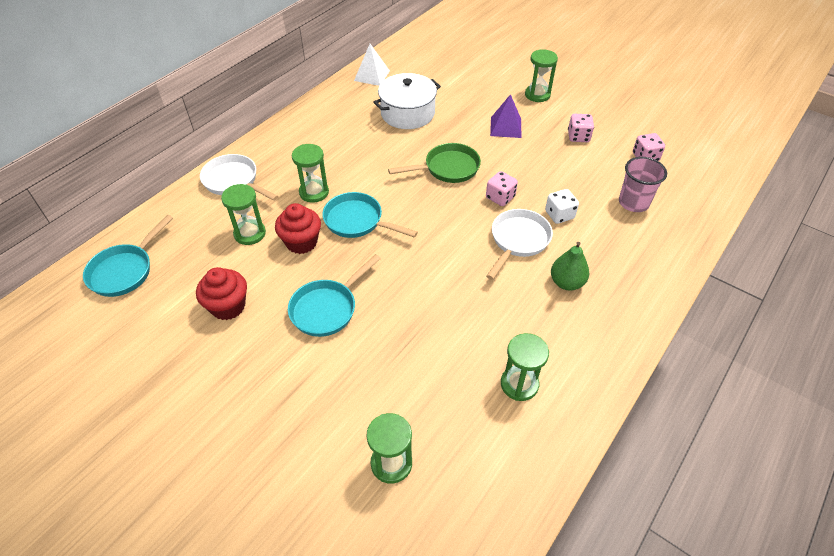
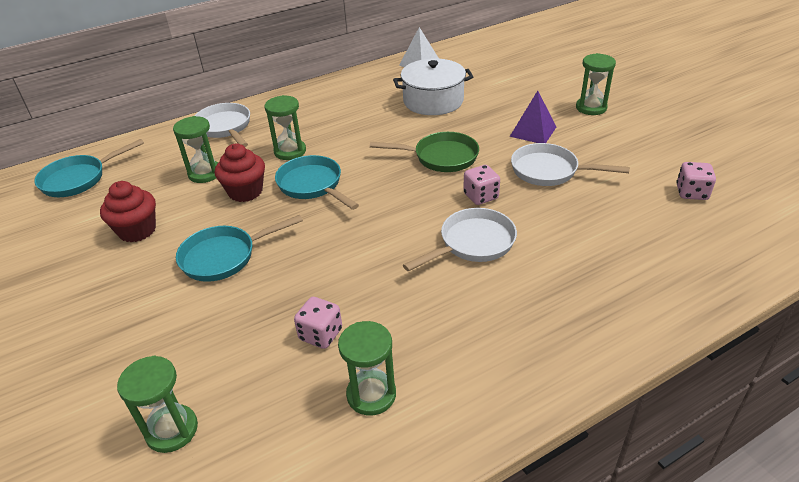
camera: 25 degrees right, 10 degrees down
white dice [545,189,579,224] -> none
green pear [551,242,589,291] -> none
pink dice [568,114,594,142] -> pink dice moved to [294,297,342,349]
pink cup [619,157,667,212] -> none
none -> white pan [511,143,630,186]

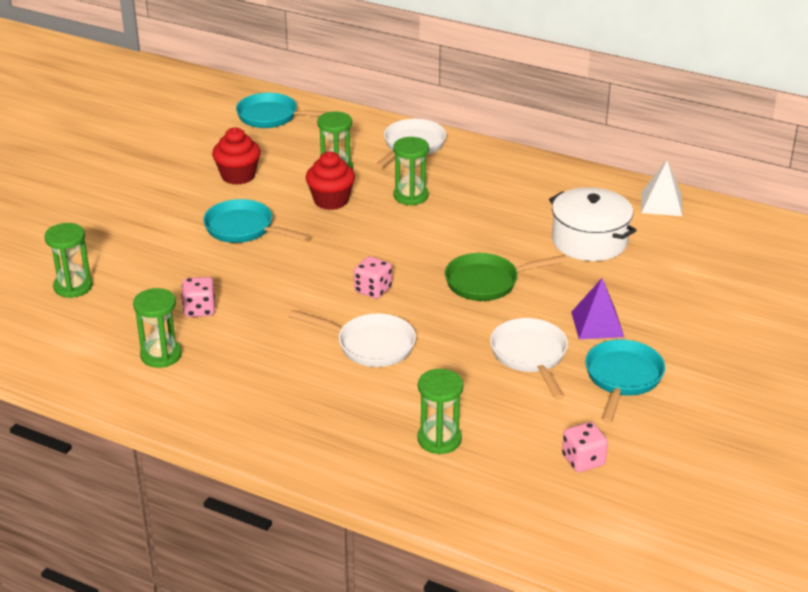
camera: 55 degrees right, 5 degrees down
turquoise pan [275,155,359,210] -> turquoise pan moved to [585,339,665,424]
green pan [370,132,479,172] -> green pan turned 105 degrees clockwise [445,253,568,301]
pink dice [463,165,500,205] -> pink dice moved to [354,256,392,299]
green hourglass [576,53,616,115] -> green hourglass moved to [417,369,463,454]

